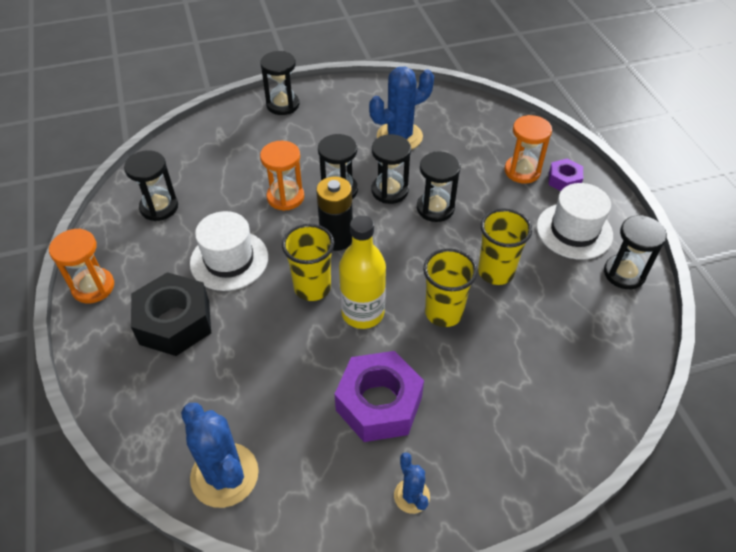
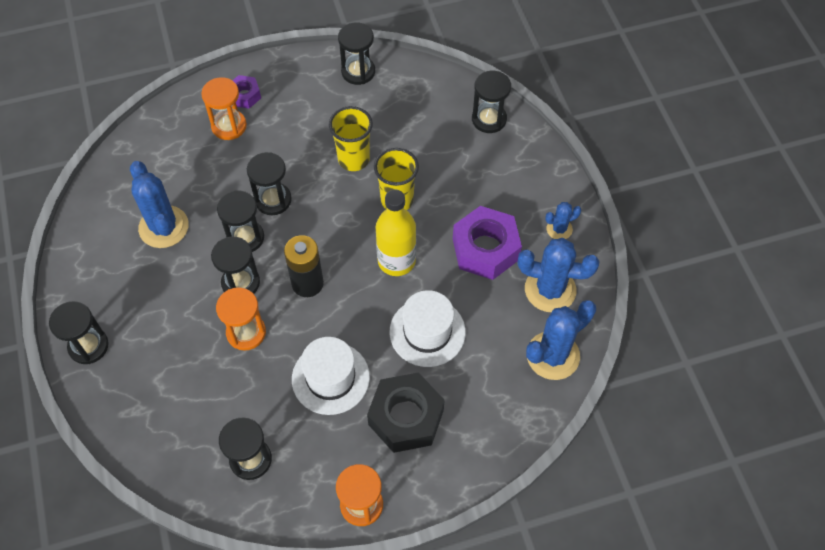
camera: 90 degrees left, 10 degrees up
yellow cup [282,224,334,301] -> none
white hat [537,183,613,260] -> white hat moved to [389,290,466,367]
none -> black hourglass [472,71,511,133]
none -> blue cactus [518,238,599,312]

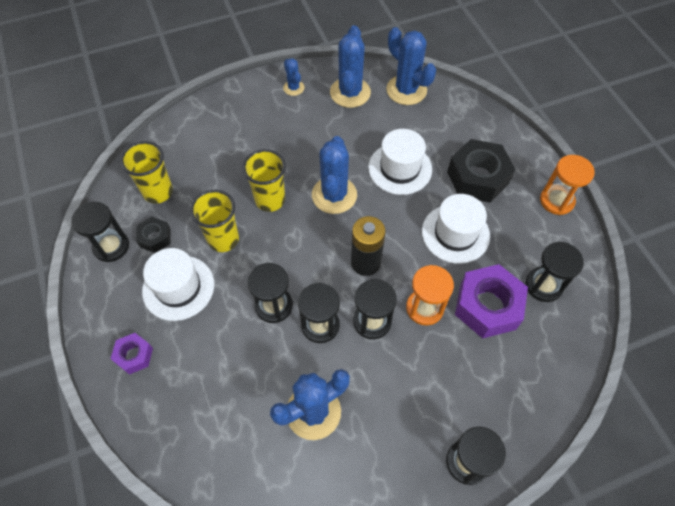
camera: 95 degrees left, 0 degrees up
orange hourglass [201,77,247,140] -> none
yellow bottle [376,190,416,276] -> blue cactus [312,136,357,214]
purple nut [453,206,522,280] -> purple nut moved to [455,264,528,339]
black hourglass [472,71,511,133] -> none
none -> yellow cup [120,141,173,204]
none -> black nut [136,217,171,253]
none -> white hat [142,248,214,321]

